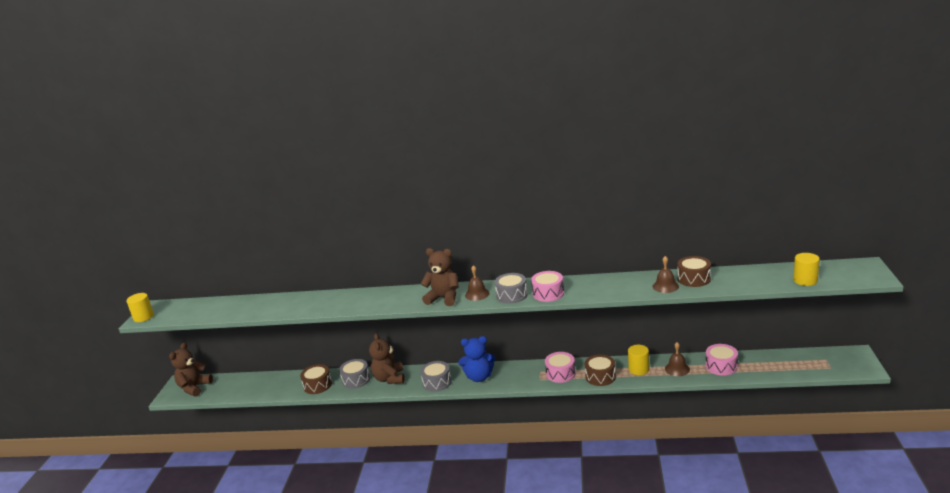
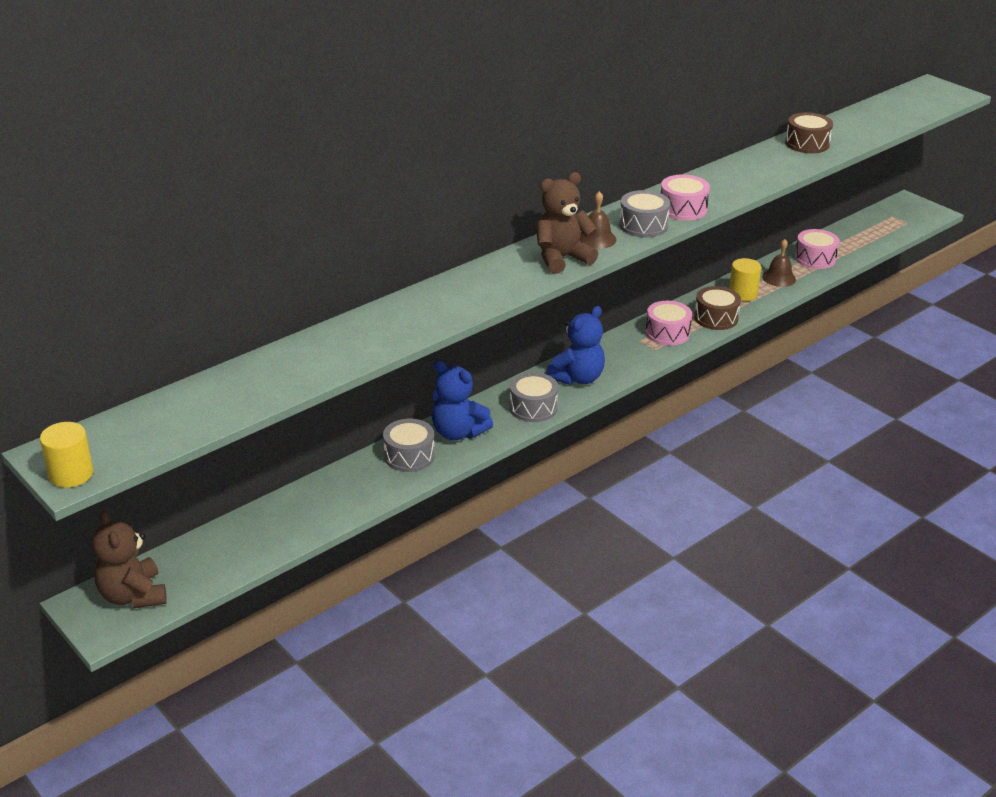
camera: 50 degrees left, 10 degrees up
brown drum [300,364,332,394] -> none
brown teddy bear [369,333,405,384] -> blue teddy bear [432,360,493,440]
brown bell [653,256,679,293] -> none
yellow cylinder [793,253,820,286] -> none

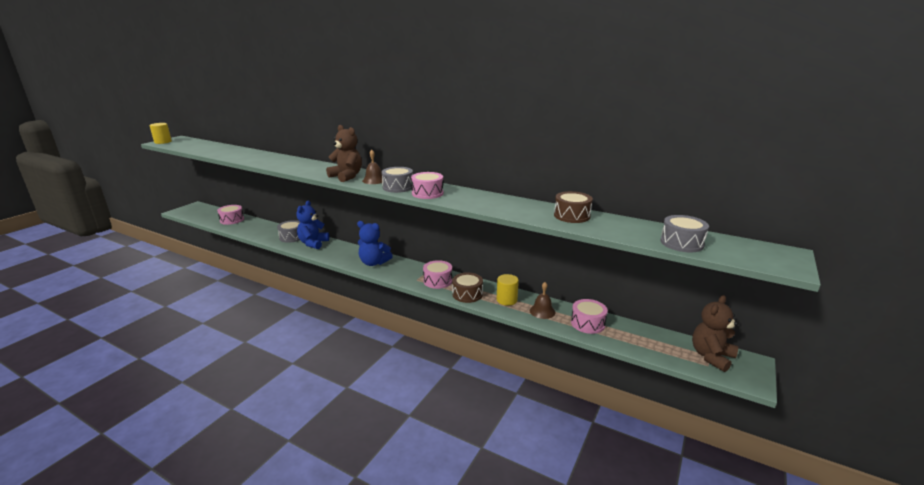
camera: 70 degrees right, 10 degrees down
brown teddy bear [92,510,167,608] -> brown teddy bear moved to [692,295,738,372]
grey drum [509,372,558,422] -> grey drum moved to [660,215,709,252]
none -> pink drum [217,205,244,225]

